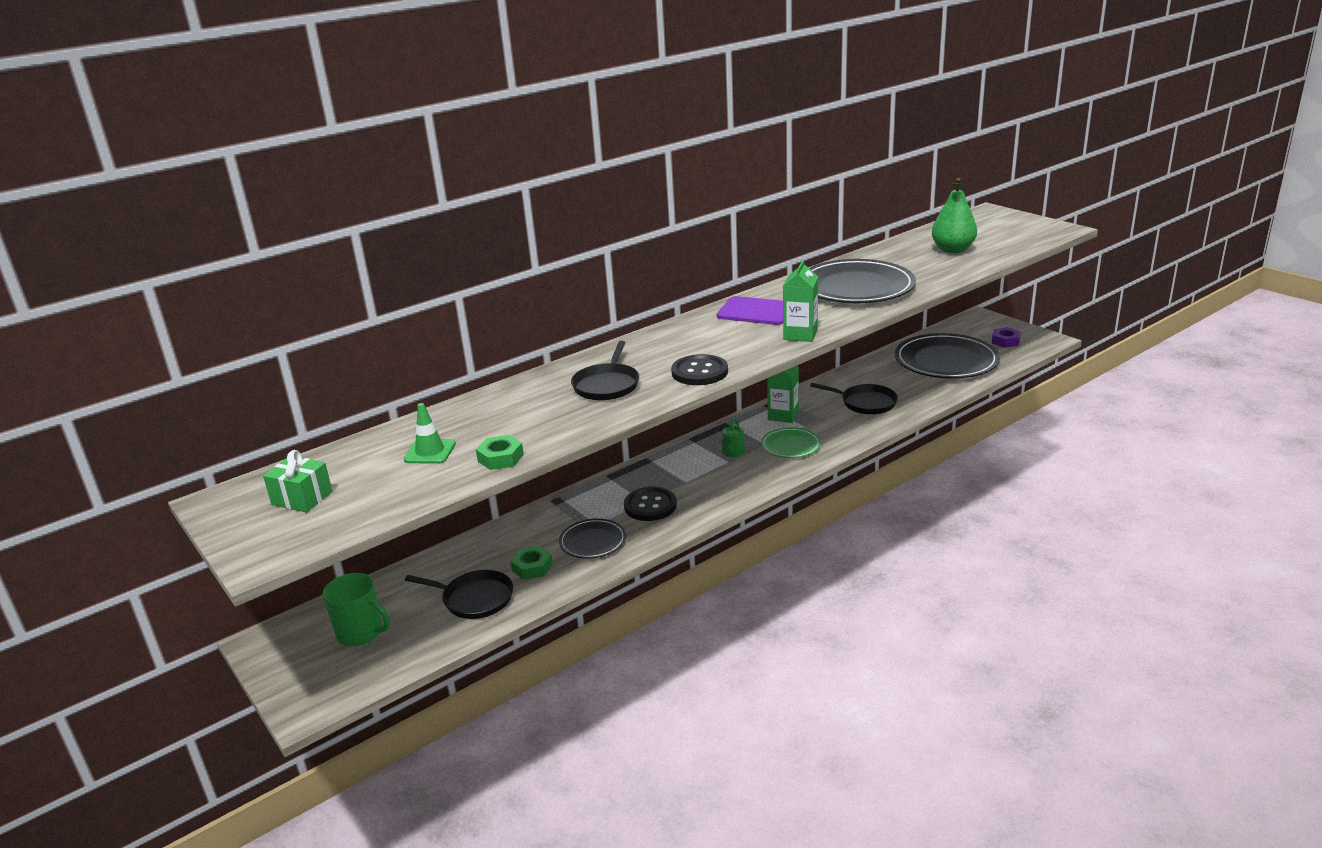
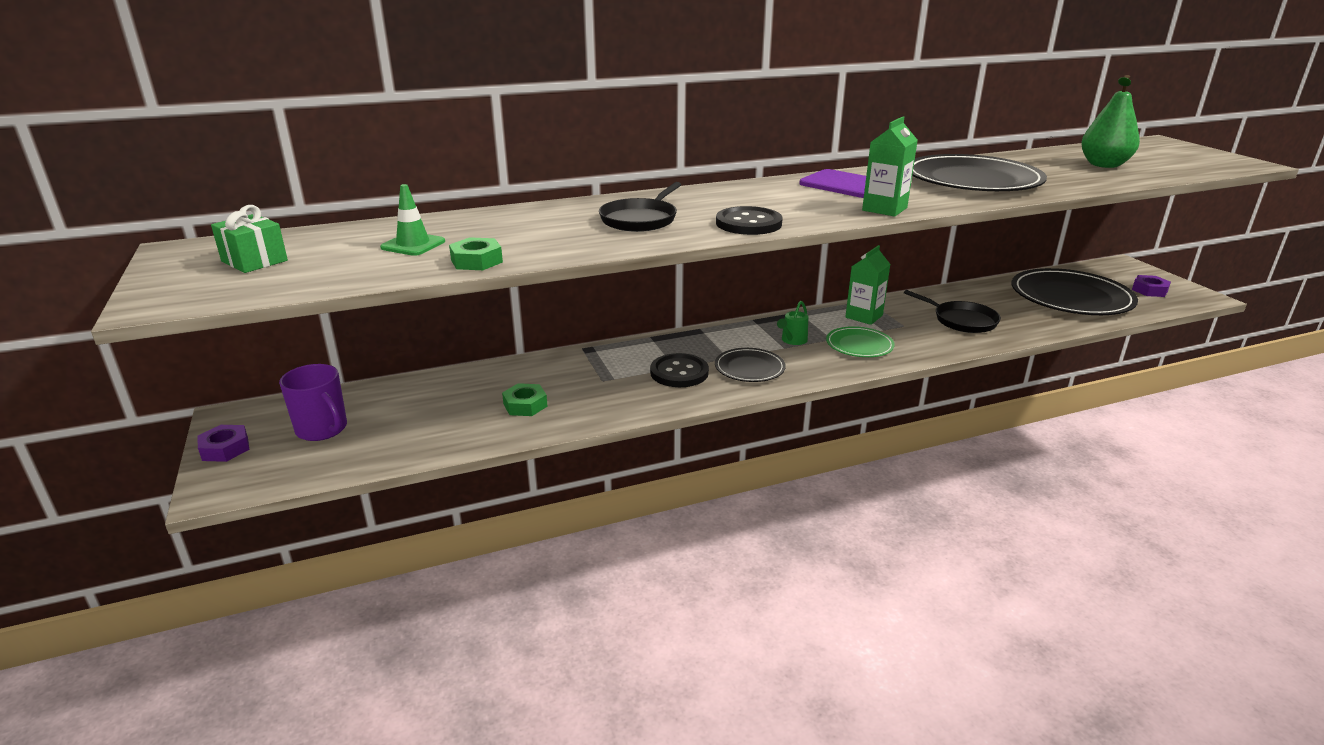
camera: 15 degrees right, 0 degrees up
green mug [322,573,390,646] -> purple mug [279,364,347,441]
black pan [405,570,513,619] -> none
black plate [559,518,626,559] -> black plate moved to [715,348,786,382]
none -> purple nut [197,425,249,462]

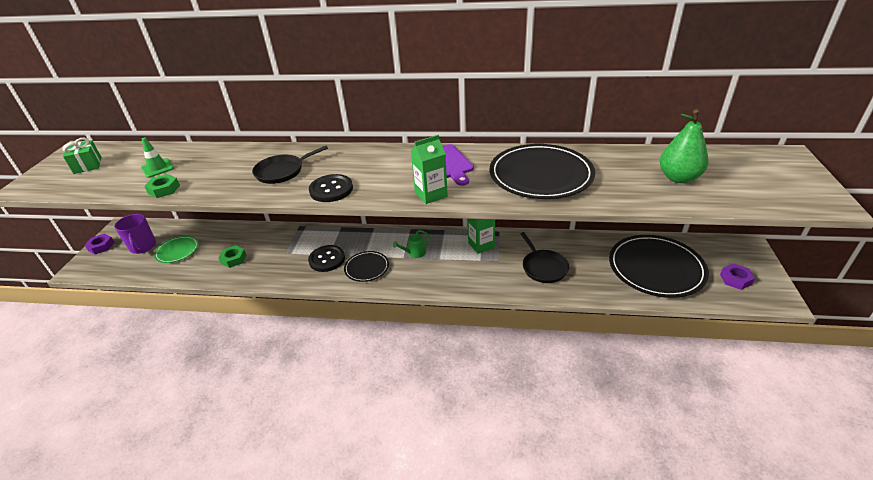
camera: 30 degrees right, 10 degrees up
green plate [826,326,895,357] -> green plate moved to [154,236,199,263]

